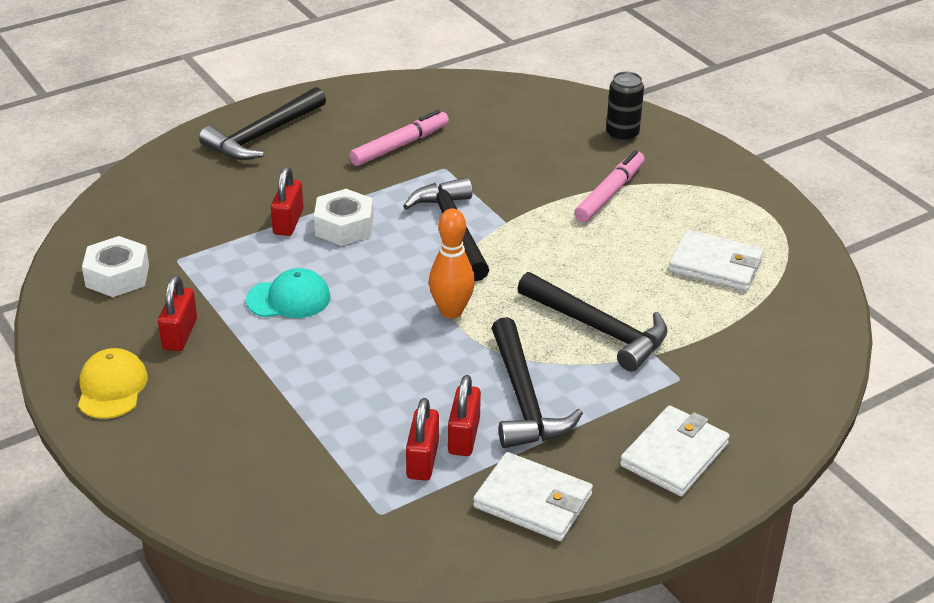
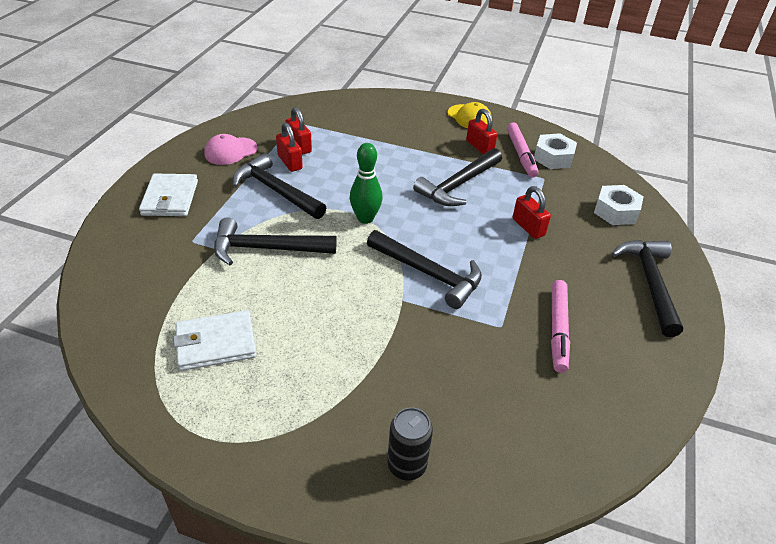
camera: 140 degrees right, 5 degrees up
turquoise cap [246,268,330,318] -> black hammer [413,148,502,206]
white nut [314,189,373,246] -> white nut moved to [594,185,644,225]
orange bowling pin [429,208,475,319] -> green bowling pin [350,143,382,224]
white wallet [473,452,593,541] -> pink cap [205,134,258,165]
pink marker [574,150,645,222] -> pink marker moved to [507,122,539,178]

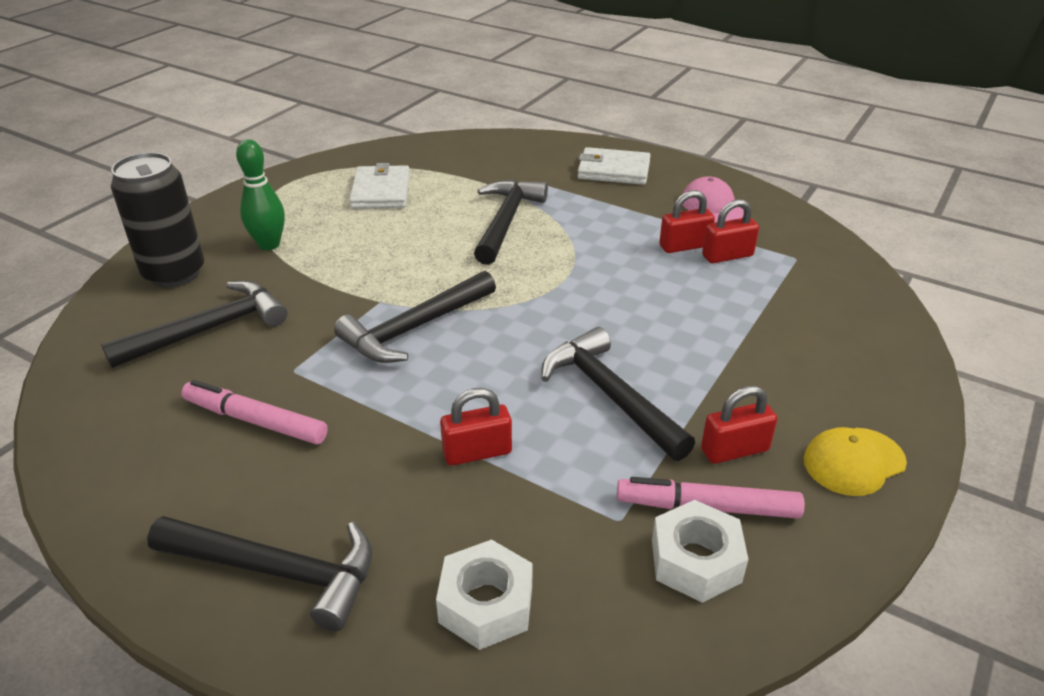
camera: 105 degrees right, 5 degrees down
black hammer [232,153,327,219] -> black hammer moved to [101,280,287,368]
green bowling pin [350,143,382,224] -> green bowling pin moved to [236,139,285,250]
black can [387,407,433,480] -> black can [111,152,204,288], size x1.64

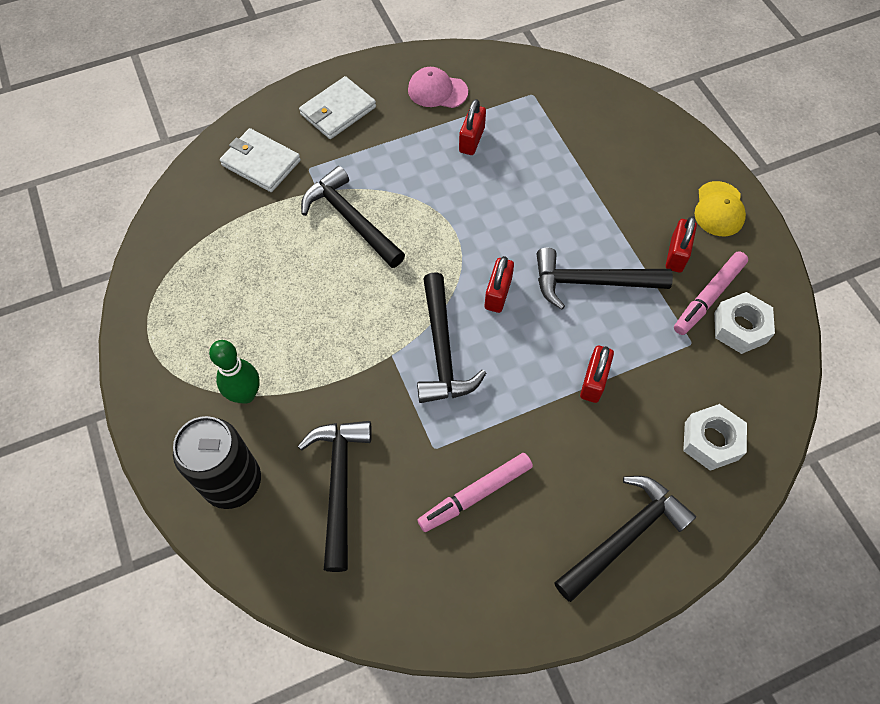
camera: 55 degrees left, 25 degrees up
white wallet [349,163,410,209] -> white wallet moved to [220,128,301,192]
red padlock [702,199,759,263] -> red padlock moved to [485,256,514,313]

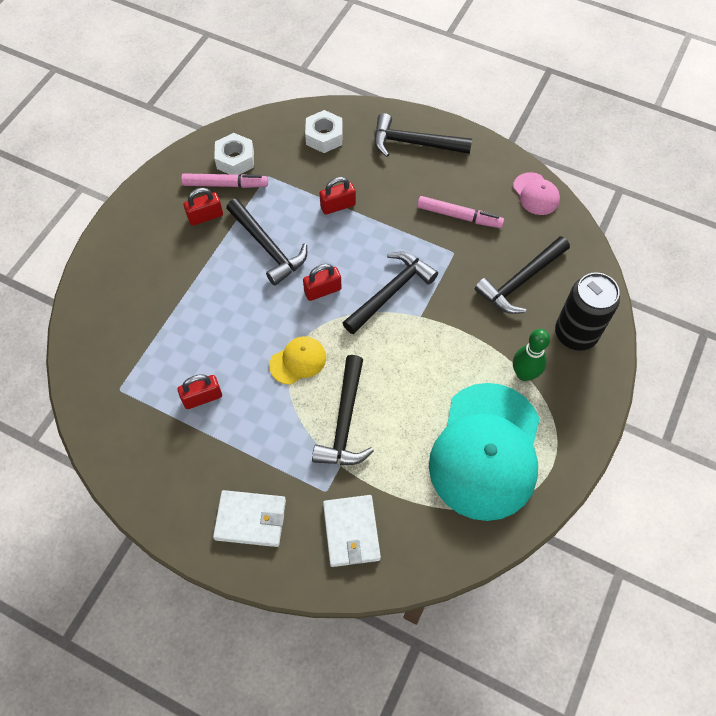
camera: 130 degrees left, 0 degrees up
pink cap [408,67,468,108] -> pink cap moved to [513,172,560,215]
yellow cap [695,181,746,236] -> yellow cap moved to [269,336,326,385]
none -> turquoise cap [429,383,540,521]

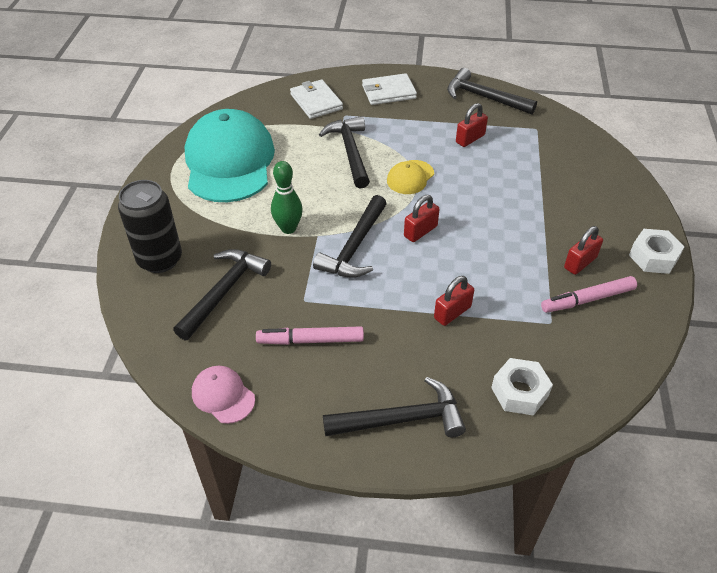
camera: 160 degrees right, 15 degrees down
white nut [214,133,254,175] -> white nut moved to [629,229,685,274]
black hammer [226,199,307,286] -> black hammer moved to [447,68,537,114]
green bowling pin [513,329,550,381] -> green bowling pin moved to [271,161,303,234]

